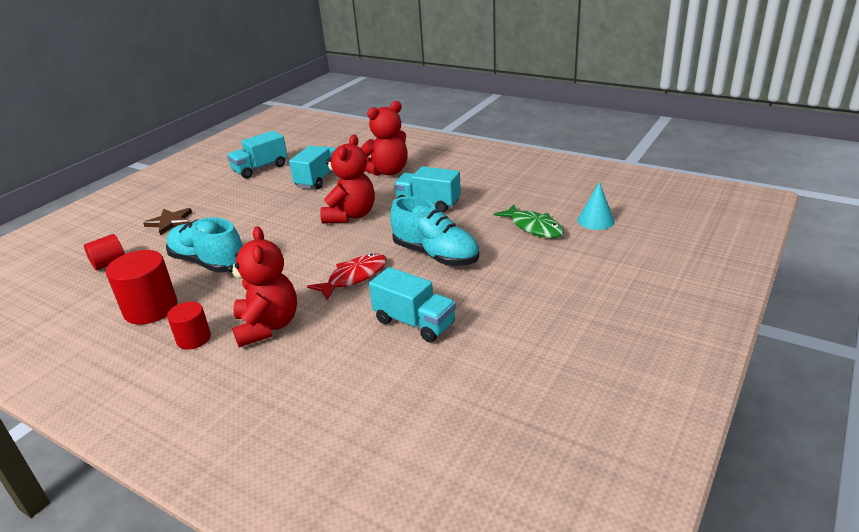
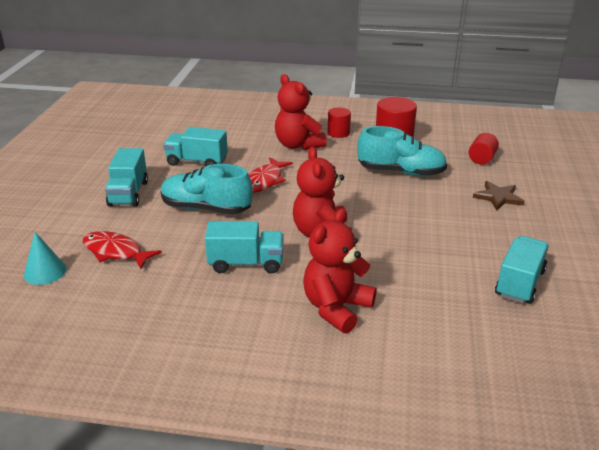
camera: 155 degrees right, 0 degrees up
turquoise truck [289,146,336,189] -> turquoise truck moved to [105,148,148,207]
green fish [494,204,564,238] -> red fish [83,231,162,269]

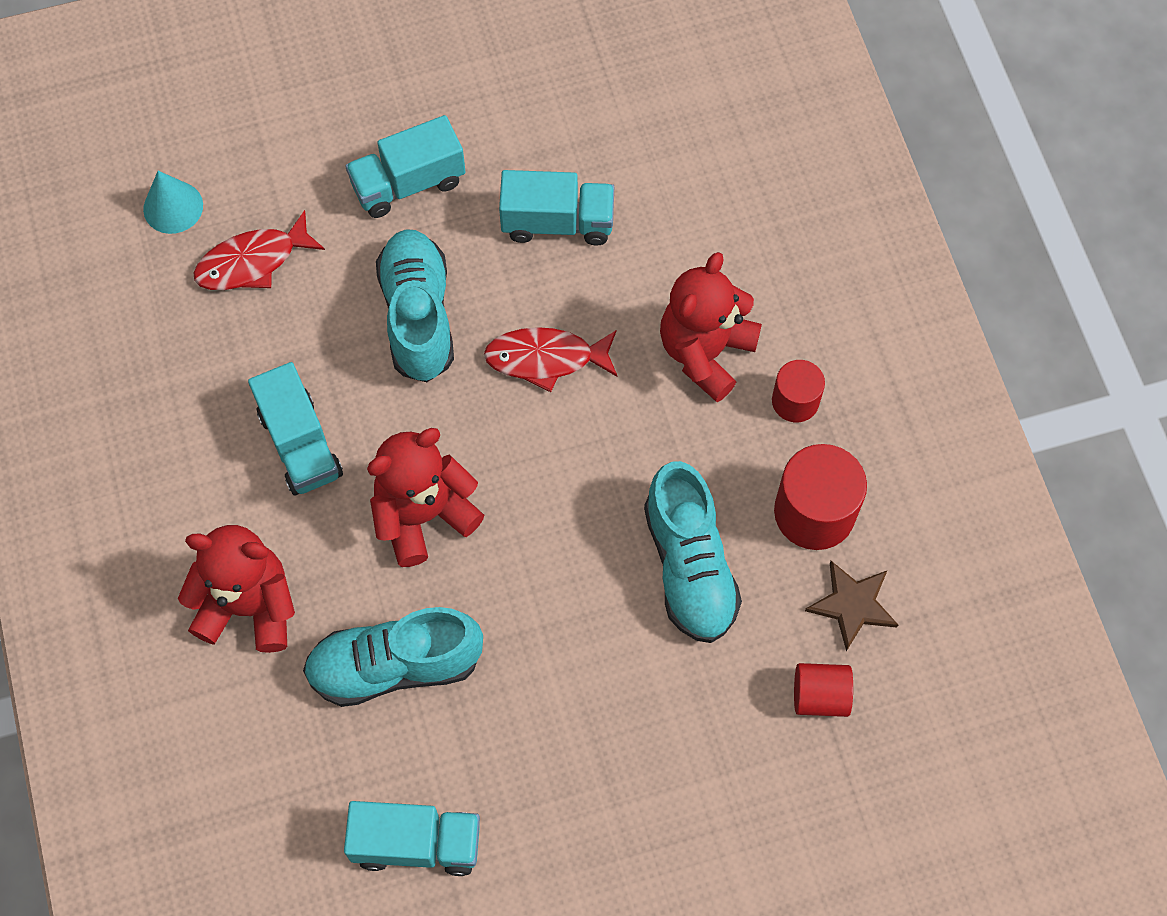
camera: 65 degrees right, 35 degrees up
red fish [83,231,162,269] -> red fish turned 120 degrees counterclockwise [194,210,325,290]
turquoise truck [163,127,228,166] -> turquoise truck turned 105 degrees clockwise [499,170,614,245]
brown star [473,181,525,210] -> brown star moved to [805,561,898,651]
none -> turquoise shoe [303,607,483,707]

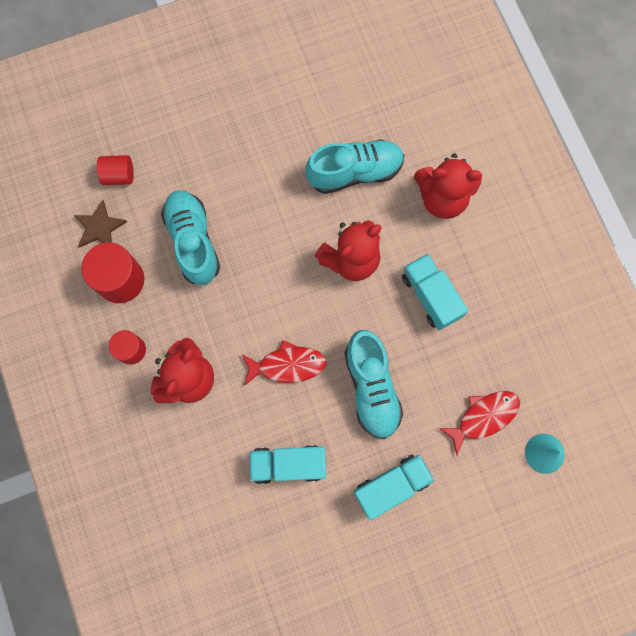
camera: 175 degrees right, 10 degrees up
turquoise truck [344,801,480,876] -> none

